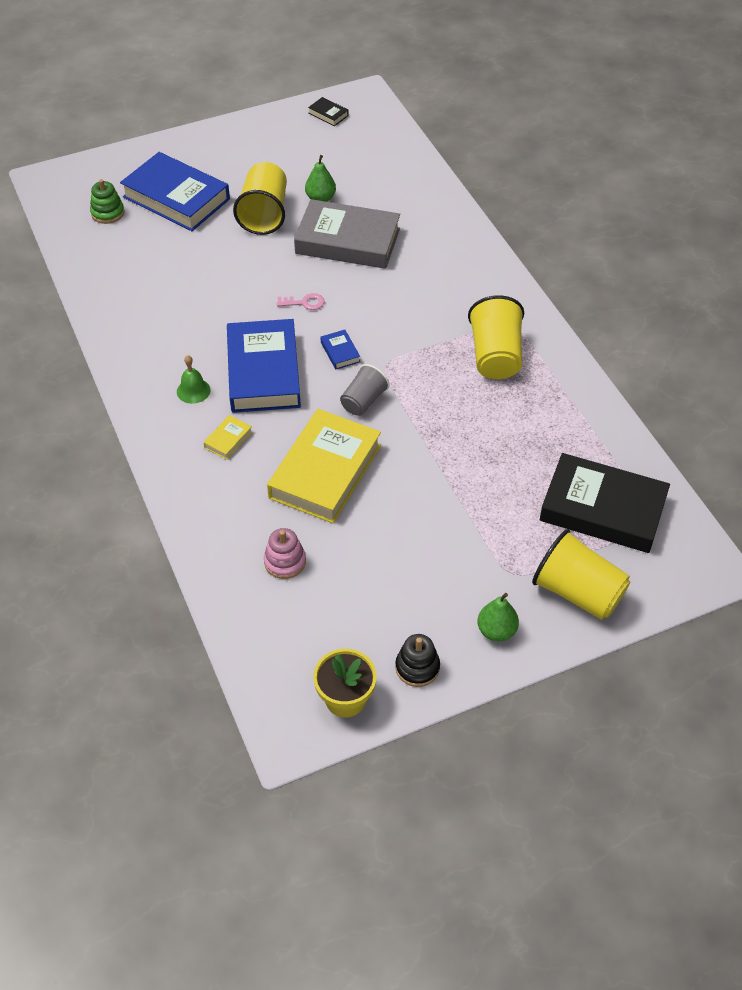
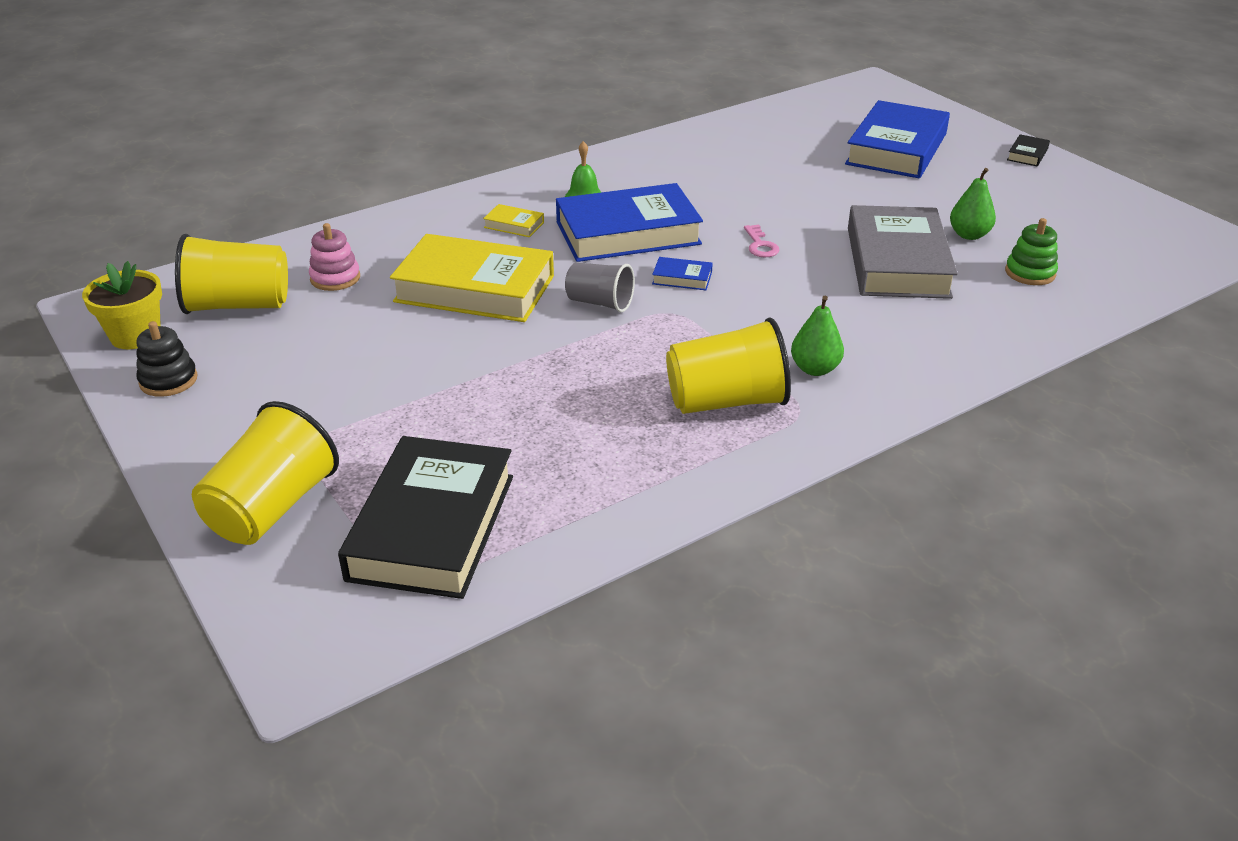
camera: 80 degrees right, 15 degrees down
green stacking toy [90,179,124,224] -> green stacking toy moved to [1005,218,1058,285]
yellow cup [233,162,287,235] -> yellow cup moved to [175,234,288,314]
black book [308,97,349,126] -> black book moved to [1007,134,1050,166]
blue book [320,330,360,370] -> blue book turned 45 degrees clockwise [652,257,713,290]
green pear [478,593,519,641] -> green pear moved to [791,296,844,376]

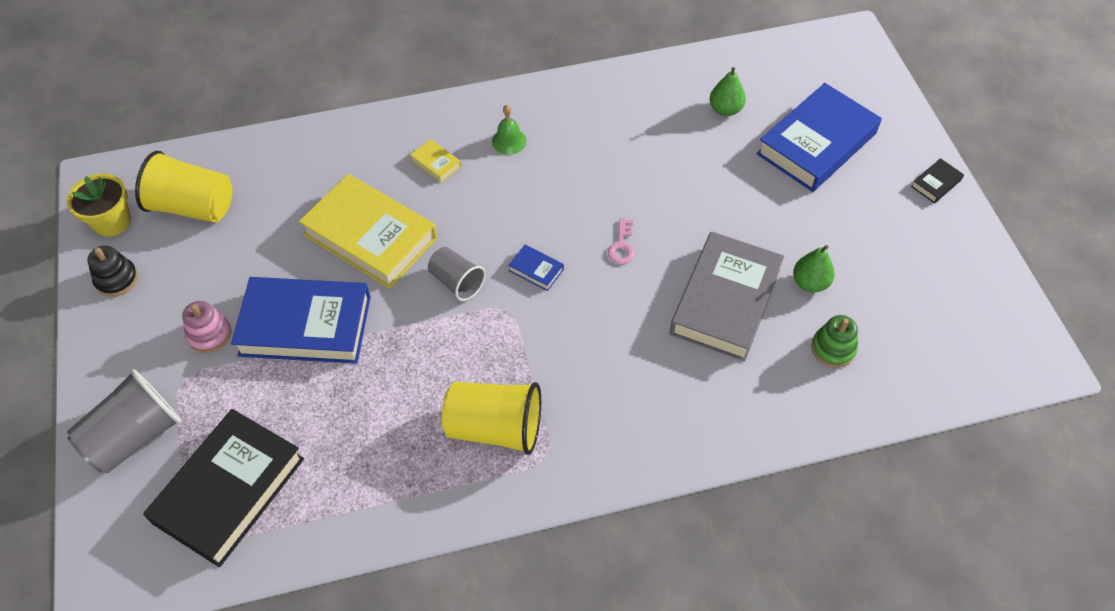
camera: 20 degrees right, 20 degrees up
yellow cup [192,401,339,545] -> grey cup [67,369,182,473]
pink stacking toy [309,223,360,291] -> pink stacking toy moved to [182,301,231,353]
blue book [556,183,703,262] -> blue book moved to [231,277,371,364]
green pear [791,296,844,376] -> green pear moved to [710,67,746,116]

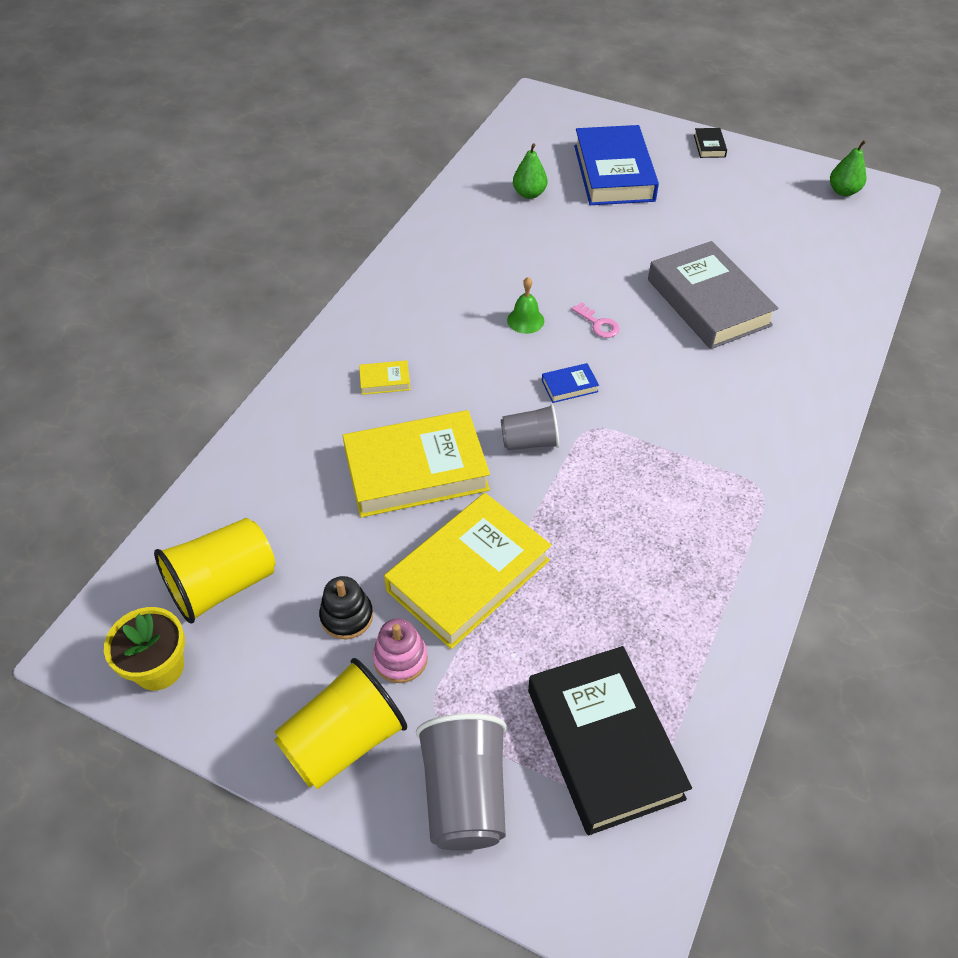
camera: 50 degrees left, 5 degrees down
black stacking toy [87,245,138,297] -> black stacking toy moved to [319,576,373,639]
blue book [231,277,371,364] -> yellow book [384,493,551,649]
yellow cup [442,382,541,455] -> yellow cup moved to [274,658,407,790]
green bell [492,105,526,155] -> green bell moved to [507,277,544,334]
green pear [793,245,835,292] -> green pear moved to [830,140,866,196]
green stacking toy [811,315,858,368] -> none

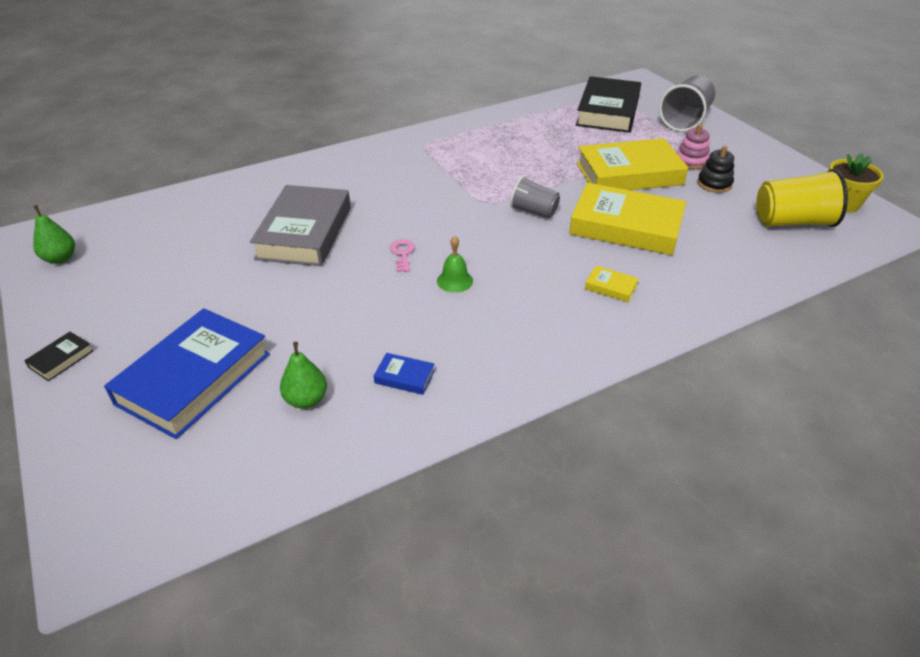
camera: 145 degrees left, 10 degrees down
yellow cup [274,658,407,790] -> none
blue book [542,363,599,403] -> blue book moved to [374,353,435,395]

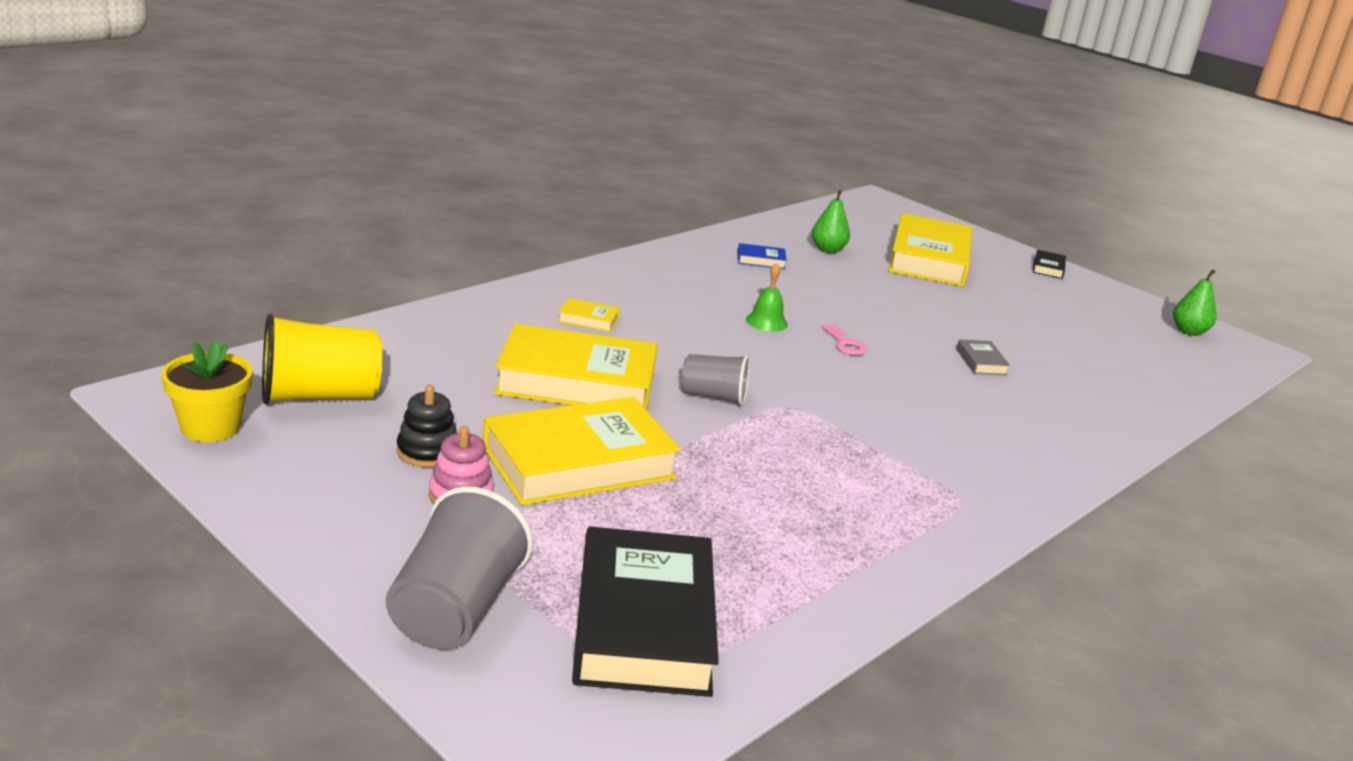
camera: 160 degrees right, 15 degrees down
blue book [104,308,270,439] -> yellow book [888,213,972,286]
grey book [250,185,351,266] -> grey book [957,340,1010,375], size x0.40

